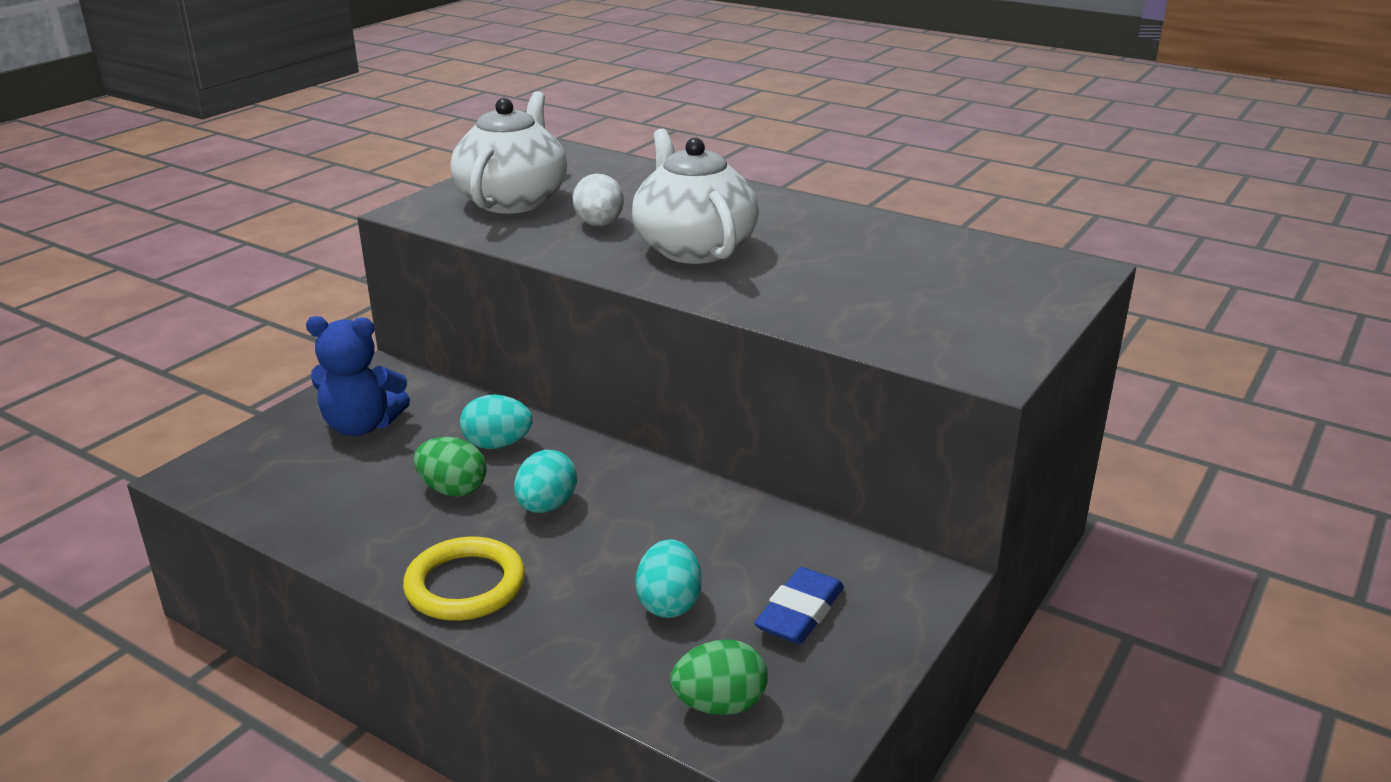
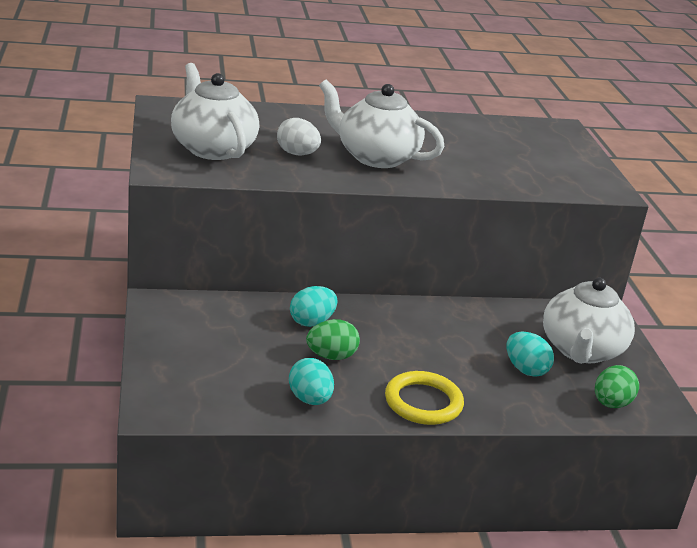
camera: 45 degrees left, 0 degrees up
blue teddy bear [306,316,410,436] -> none
turquoise egg [514,450,577,513] -> turquoise egg moved to [289,358,334,405]
blue eraser [754,567,844,644] -> white teapot [543,278,635,364]

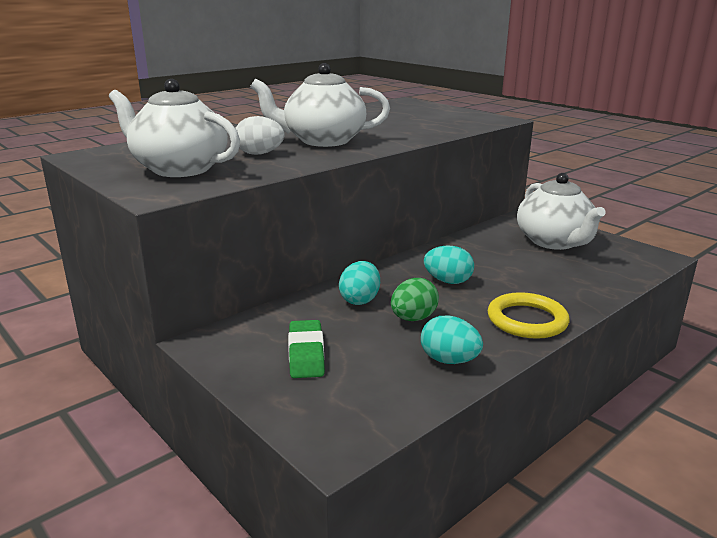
camera: 30 degrees left, 5 degrees down
turquoise egg [507,331,554,377] -> turquoise egg moved to [424,246,474,284]
green egg [595,365,639,408] -> none
none -> green eraser [288,320,325,378]

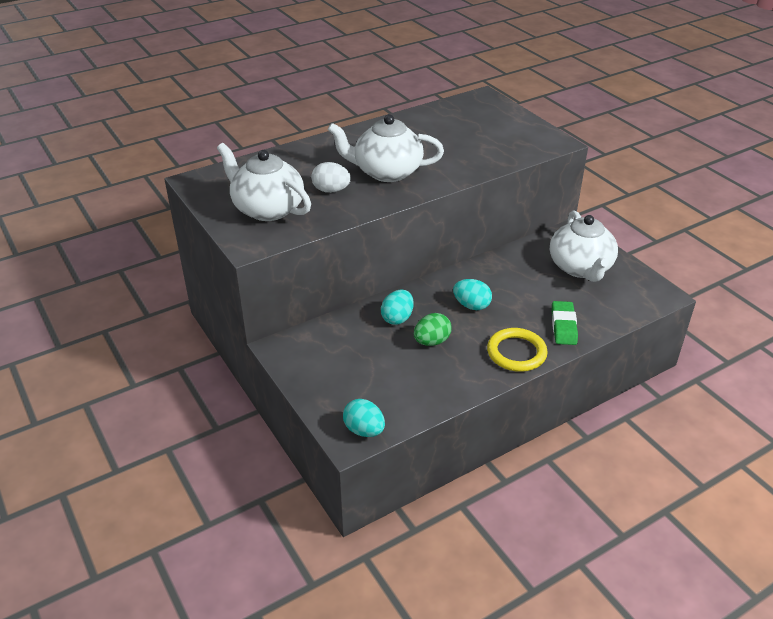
camera: 10 degrees right, 15 degrees up
green eraser [288,320,325,378] -> green eraser moved to [552,301,578,345]
turquoise egg [421,316,483,364] -> turquoise egg moved to [343,399,385,437]

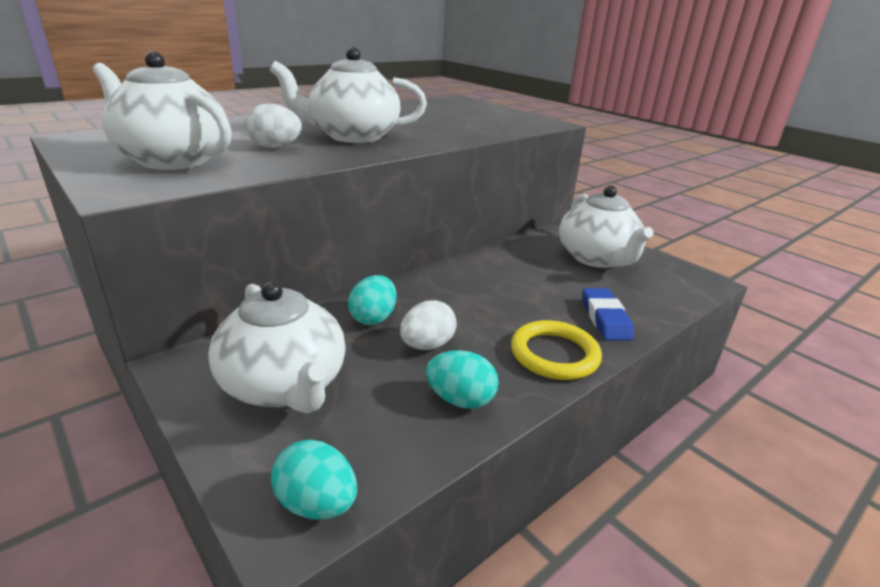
camera: 10 degrees left, 10 degrees down
green egg [414,313,452,346] -> white egg [400,300,457,350]
turquoise egg [453,279,492,310] -> turquoise egg moved to [426,350,499,409]
green eraser [552,301,578,345] -> blue eraser [583,288,634,341]
none -> white teapot [208,281,346,414]

